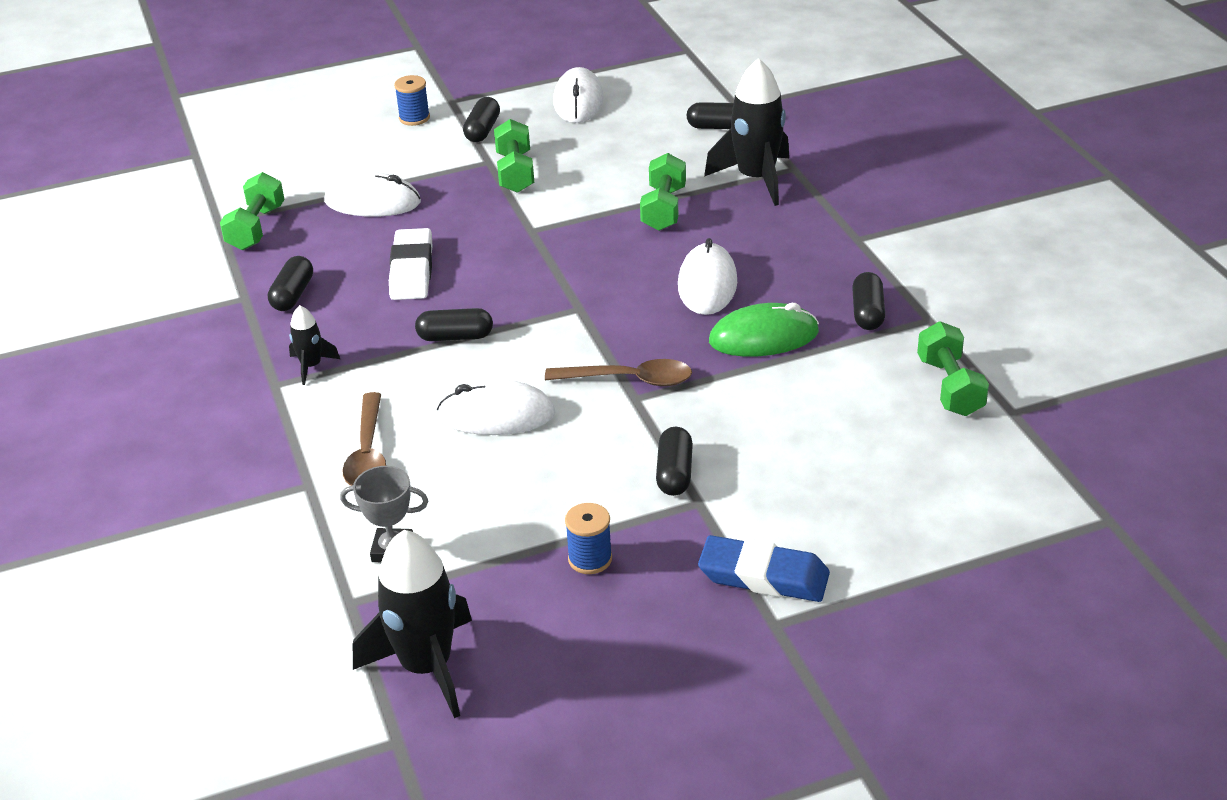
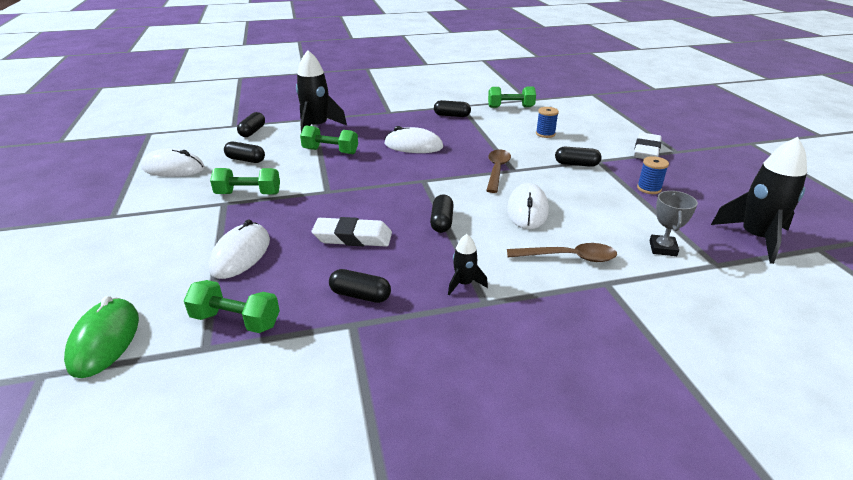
camera: 85 degrees left, 5 degrees down
blue spool [394,75,430,126] -> blue spool moved to [536,107,559,138]
black capsule [463,97,500,142] -> black capsule moved to [224,142,265,163]
blue eraser [698,535,830,602] -> white eraser [633,133,662,159]
green mouse [709,303,819,357] -> green mouse moved to [64,296,139,378]

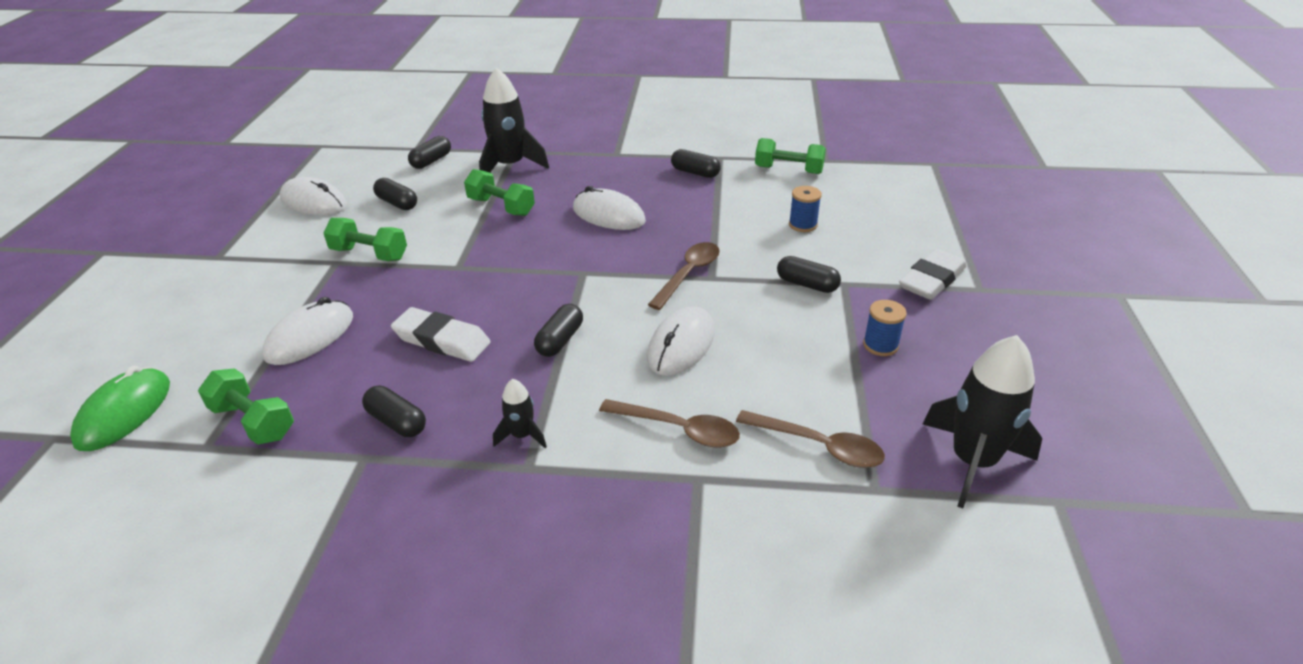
camera: 20 degrees right, 5 degrees up
grey trophy [650,191,698,256] -> brown spoon [736,410,885,468]

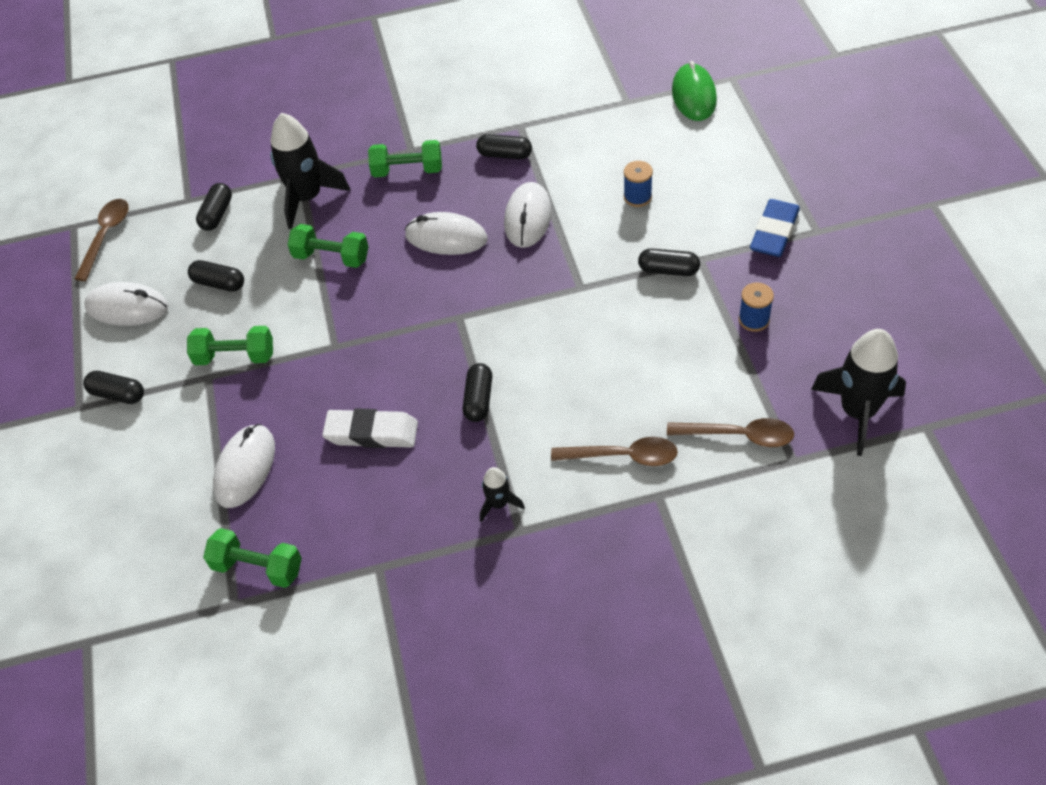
camera: 15 degrees left, 15 degrees up
green mouse [70,366,170,451] -> green mouse moved to [672,61,717,121]
black capsule [362,386,426,437] -> black capsule moved to [83,371,144,404]
white mouse [647,306,715,376] -> white mouse moved to [504,182,552,248]
brown spoon [648,242,720,310] -> brown spoon moved to [75,199,129,281]
green dumbbell [755,138,826,174] -> green dumbbell moved to [368,140,442,177]
white eraser [899,249,967,300] -> blue eraser [750,199,800,257]

